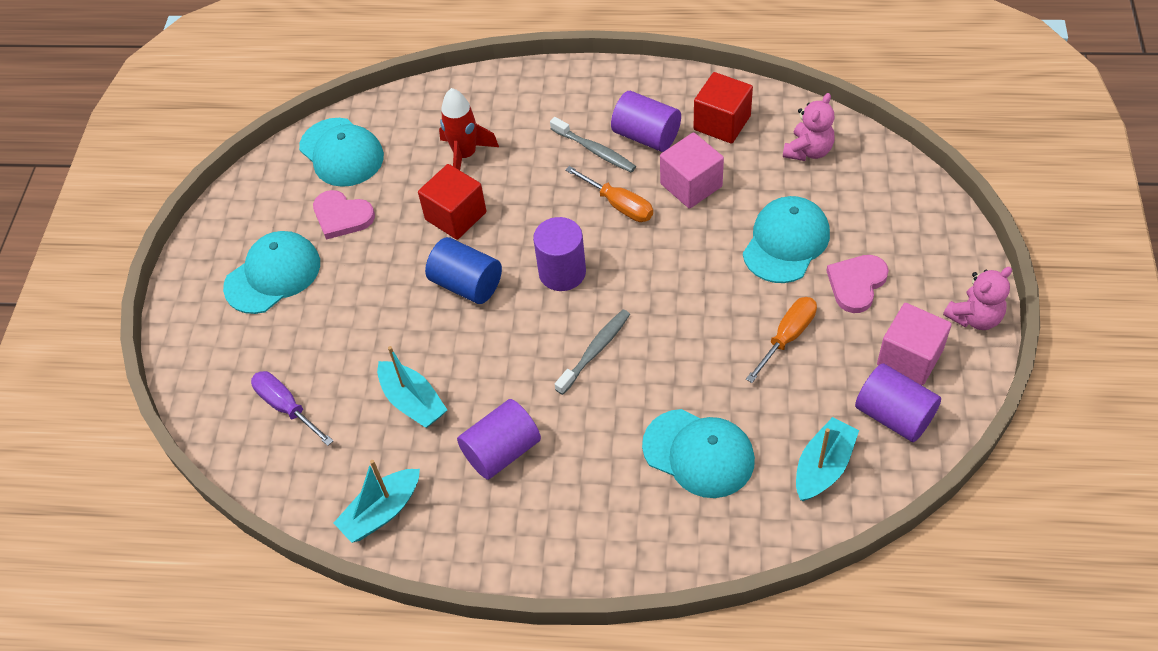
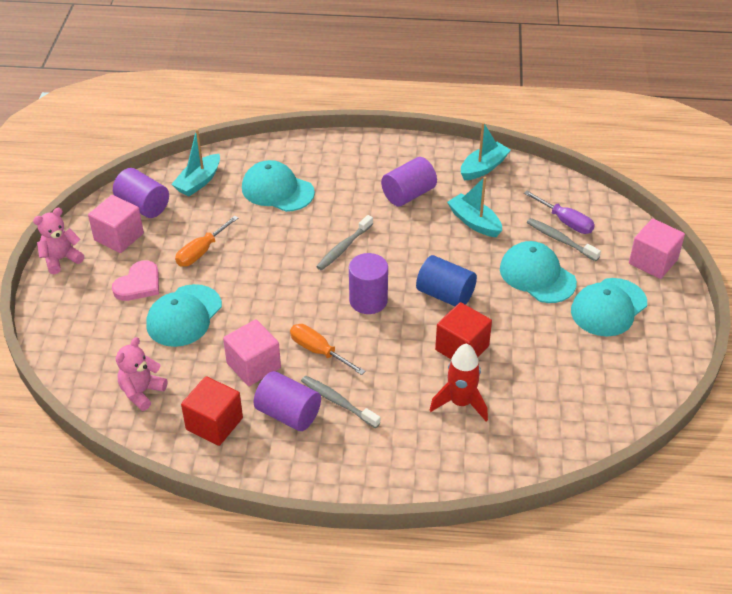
camera: 175 degrees right, 10 degrees down
turquoise cap [299,118,384,187] -> turquoise cap moved to [500,241,577,303]
pink heart [313,190,375,240] -> none
none -> grey toothbrush [527,218,601,261]
none -> pink cube [629,219,685,279]

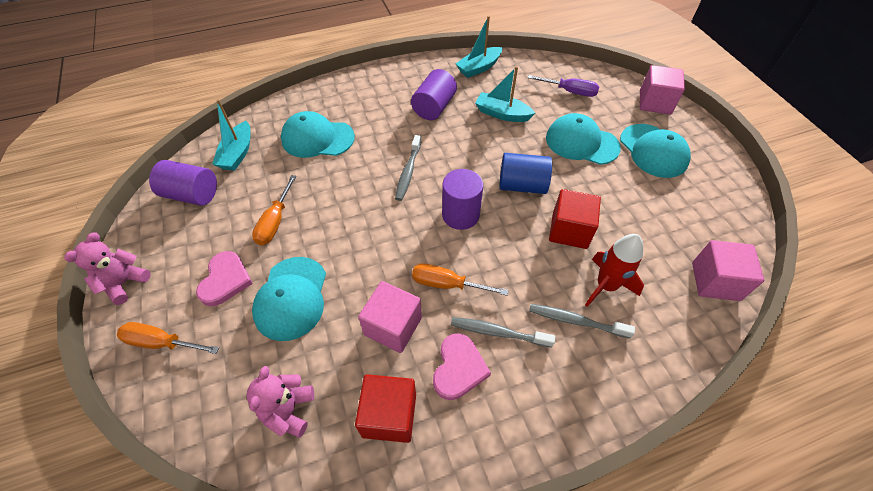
camera: 25 degrees left, 10 degrees up
pink cube [88,195,144,253] -> pink cube moved to [692,240,764,301]
purple cylinder [254,371,321,431] -> pink heart [433,333,491,400]
turquoise boat [461,122,511,180] -> turquoise boat turned 150 degrees counterclockwise [456,16,502,78]
grey toothbrush [527,218,601,261] -> grey toothbrush moved to [529,304,635,339]
turquoise cap [571,278,647,336] -> turquoise cap turned 45 degrees counterclockwise [620,124,691,178]
none -> orange screwdriver [117,322,219,354]

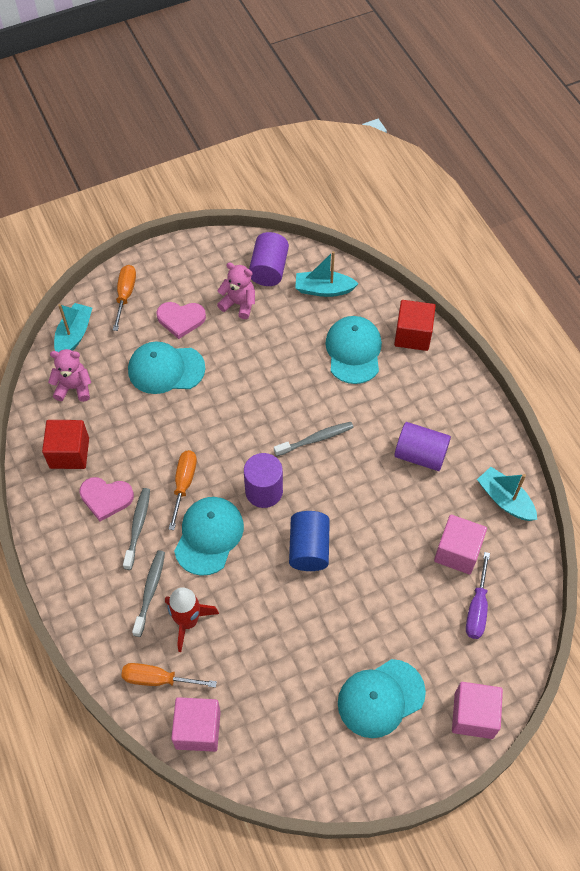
camera: 85 degrees right, 5 degrees up
pink teddy bear [65,232,151,305] -> pink teddy bear moved to [217,262,255,319]
orange screwdriver [252,175,297,245] -> orange screwdriver moved to [121,663,217,688]
pink cube [358,281,422,353] -> pink cube moved to [434,515,487,574]
grey toothbrush [395,135,421,201] -> grey toothbrush turned 150 degrees clockwise [274,422,354,457]
turquoise boat [475,66,535,122] -> turquoise boat moved to [54,303,92,352]
turquoise cap [546,113,621,165] -> turquoise cap moved to [174,497,244,576]
red cube [549,189,601,249] -> red cube moved to [394,300,436,351]

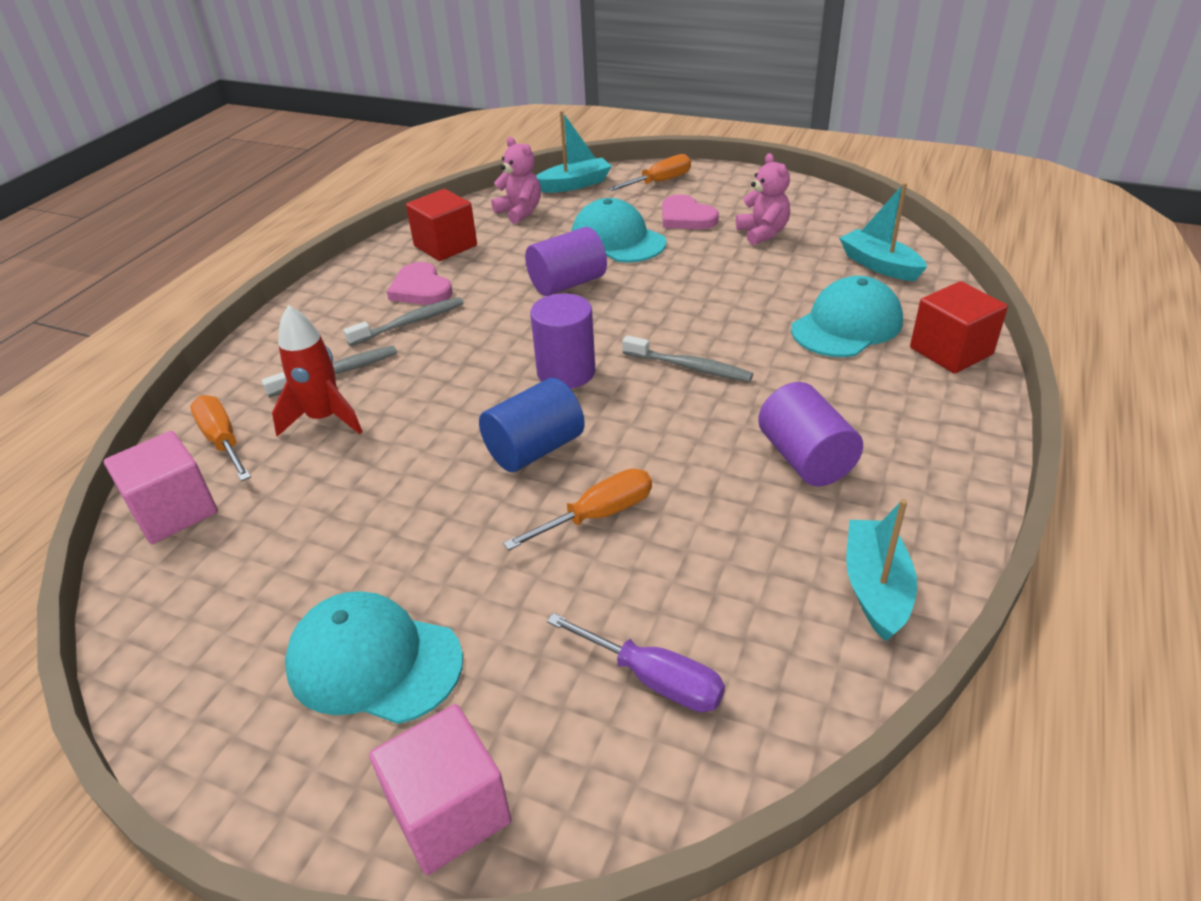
camera: 50 degrees right, 20 degrees down
orange screwdriver [169,450,197,530] -> orange screwdriver moved to [503,469,652,550]
turquoise cap [174,497,244,576] -> none
purple cylinder [249,232,289,286] -> purple cylinder moved to [525,227,607,296]
pink cube [434,515,487,574] -> none
purple screwdriver [466,552,490,639] -> purple screwdriver turned 120 degrees counterclockwise [547,613,725,712]

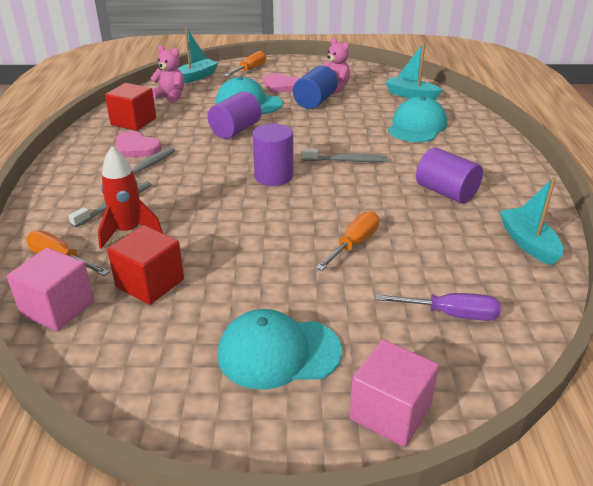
camera: 25 degrees left, 5 degrees down
blue cylinder [479,378,585,472] -> blue cylinder moved to [293,65,338,109]
red cube [910,281,1008,374] -> red cube moved to [107,225,184,305]

